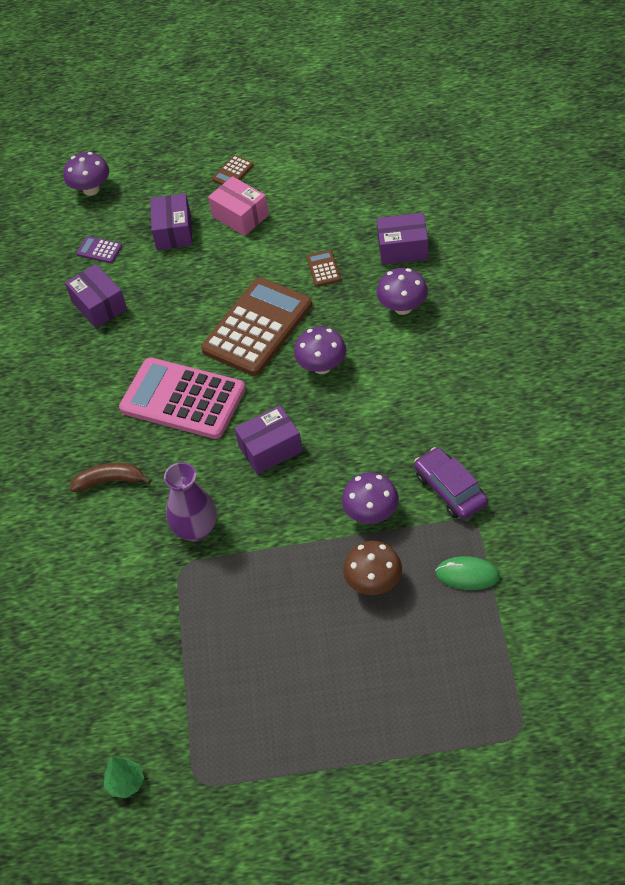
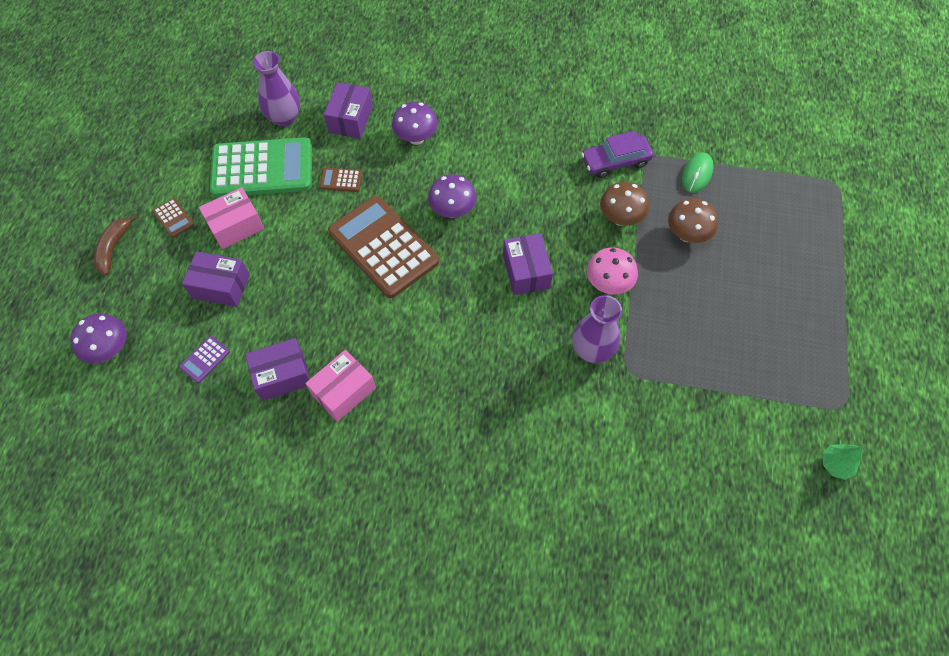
camera: 80 degrees left, 10 degrees up
brown banana [70,463,151,492] -> brown banana moved to [93,214,138,276]
pink calculator [119,357,245,439] -> none
purple mushroom [342,472,399,524] -> brown mushroom [600,182,649,226]
none -> green calculator [210,137,312,198]
none -> purple vase [253,51,300,127]
none -> pink box [305,350,376,422]
none -> pink mushroom [587,247,638,295]

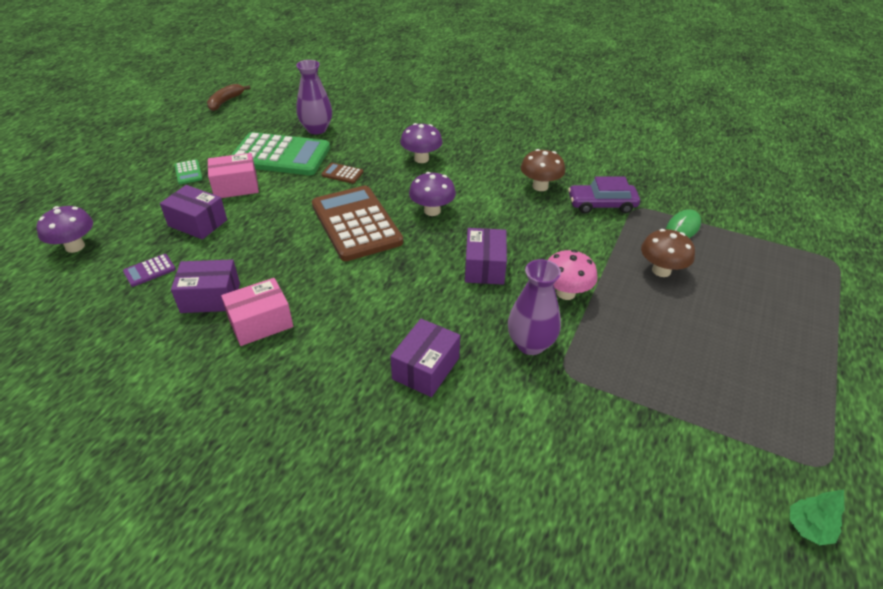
camera: 15 degrees right, 20 degrees down
brown banana [93,214,138,276] -> brown banana moved to [207,84,250,111]
brown calculator [153,198,194,238] -> green calculator [174,159,203,184]
purple box [324,82,373,139] -> purple box moved to [390,319,460,397]
brown mushroom [600,182,649,226] -> brown mushroom moved to [521,149,565,191]

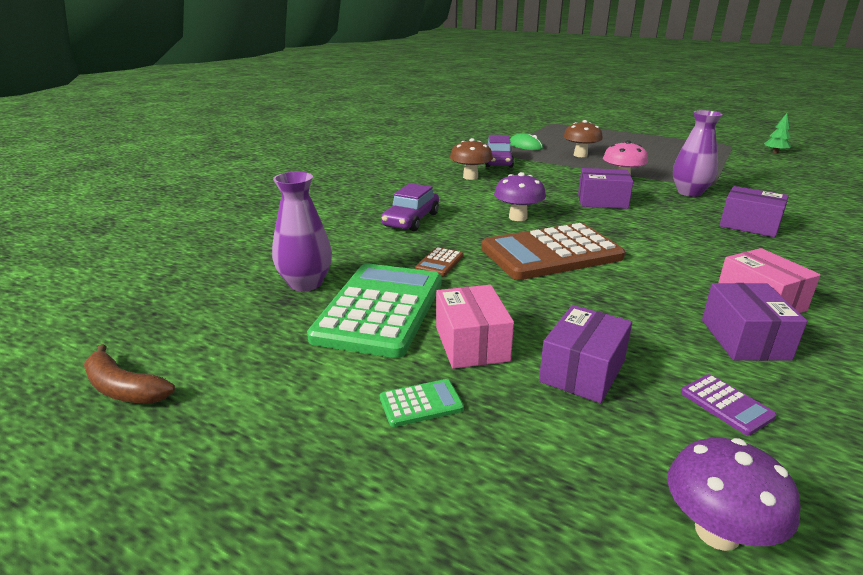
camera: 85 degrees left, 15 degrees down
purple mushroom [400,123,443,163] -> purple car [381,183,439,231]

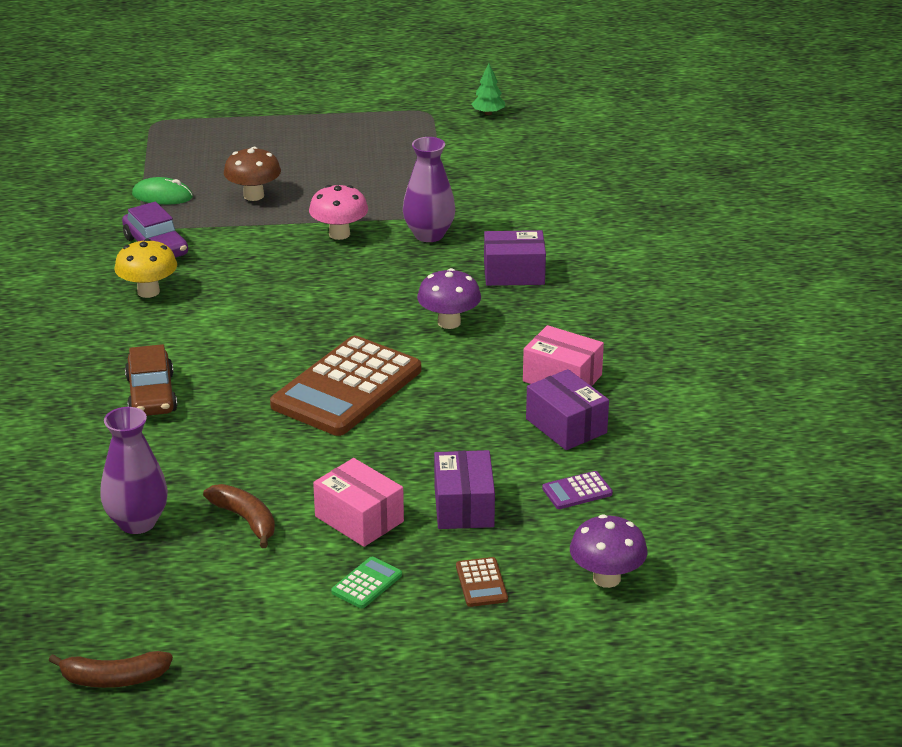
camera: 35 degrees left, 5 degrees up
green calculator [307,263,442,358] -> brown banana [203,484,275,548]
purple car [381,183,439,231] -> brown car [125,344,177,416]
brown calculator [415,247,464,276] -> brown calculator moved to [456,557,508,607]
brown mushroom [450,138,493,180] -> yellow mushroom [114,239,177,298]
purple mushroom [494,172,546,221] -> purple mushroom moved to [417,268,481,329]
purple box [578,168,633,209] -> none
purple calculator [681,374,776,436] -> purple calculator turned 135 degrees clockwise [542,471,613,509]

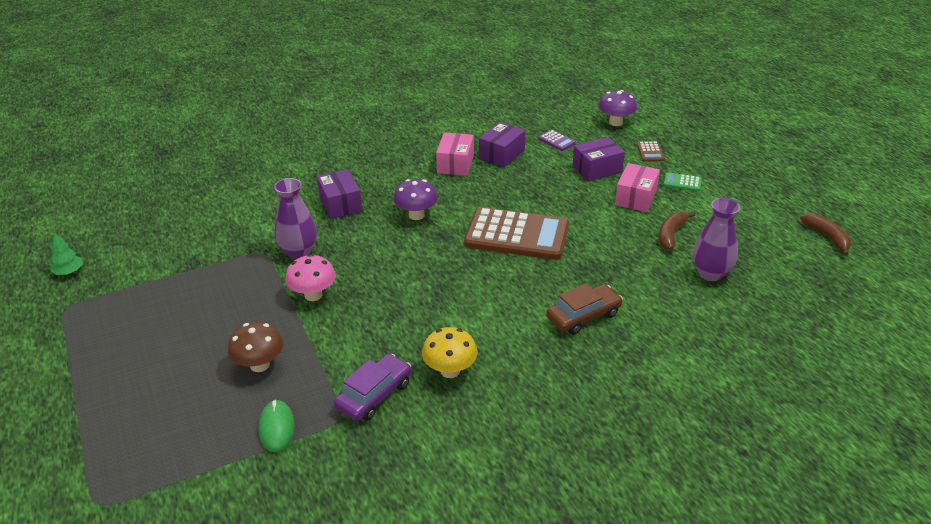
camera: 110 degrees left, 5 degrees up
brown calculator [456,557,508,607] -> brown calculator turned 120 degrees clockwise [637,141,664,162]

